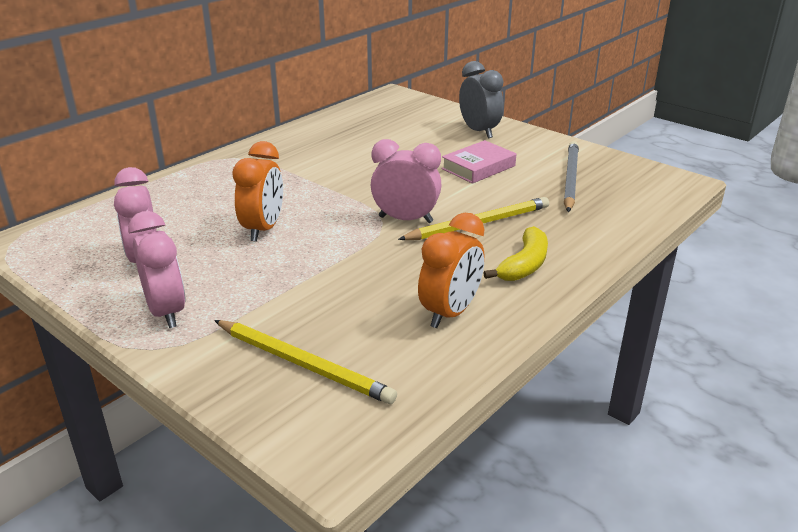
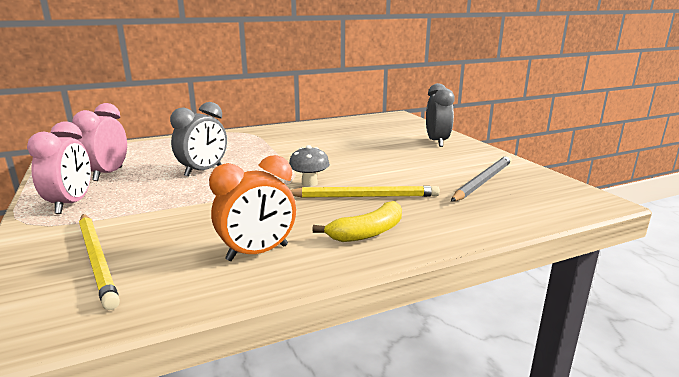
camera: 25 degrees right, 10 degrees down
orange clock [232,141,283,242] -> grey clock [170,102,227,177]
pink clock [371,139,442,223] -> grey mushroom [289,145,330,187]
pink book [441,140,516,184] -> none

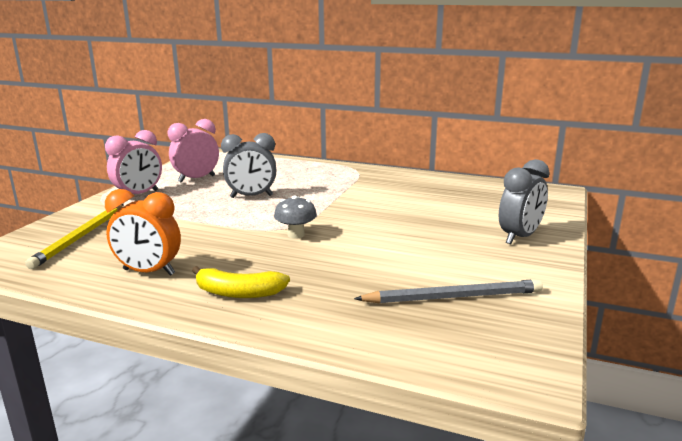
camera: 45 degrees right, 0 degrees up
yellow pencil [290,186,440,198] -> none

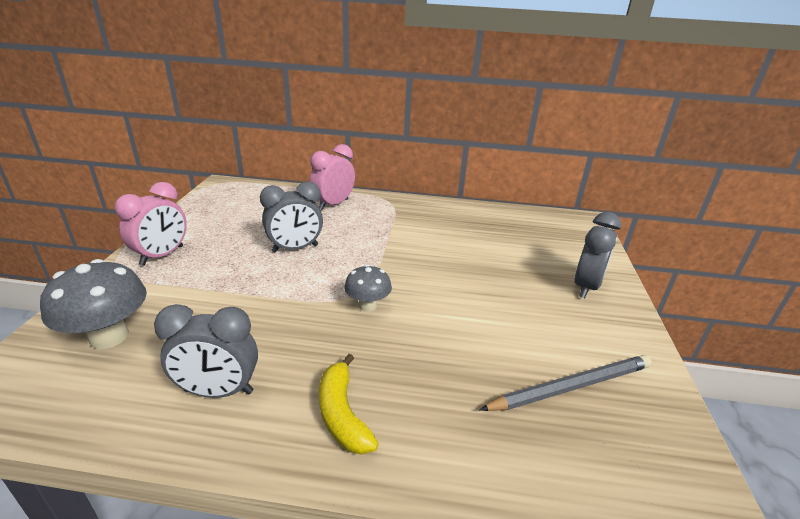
camera: 15 degrees left, 10 degrees up
yellow pencil [25,204,124,269] -> grey mushroom [40,259,147,349]
orange clock [105,189,181,276] -> grey clock [154,304,258,398]
pink clock [168,119,219,183] -> pink clock moved to [310,144,355,210]
yellow banana [192,266,290,298] -> yellow banana turned 75 degrees clockwise [319,354,379,455]

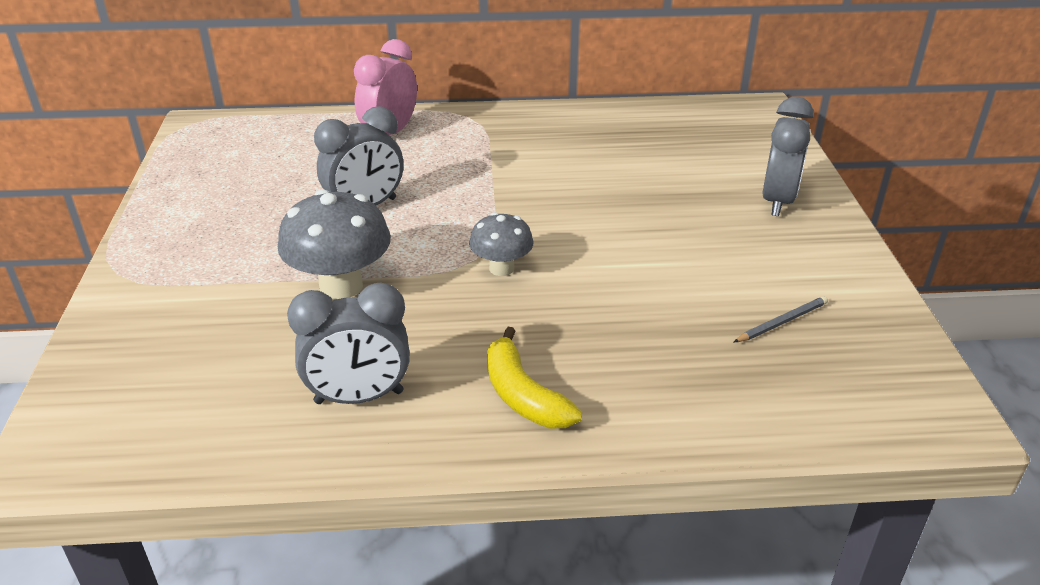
camera: 10 degrees left, 5 degrees up
grey mushroom [40,259,147,349] -> grey mushroom moved to [278,189,391,299]
pink clock [114,182,187,266] -> none
grey pencil [480,355,652,411] -> grey pencil [734,296,828,342], size x0.51

